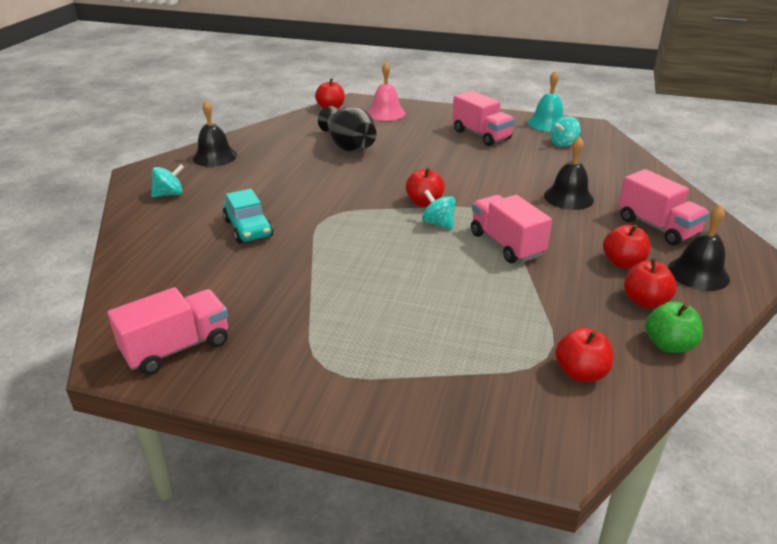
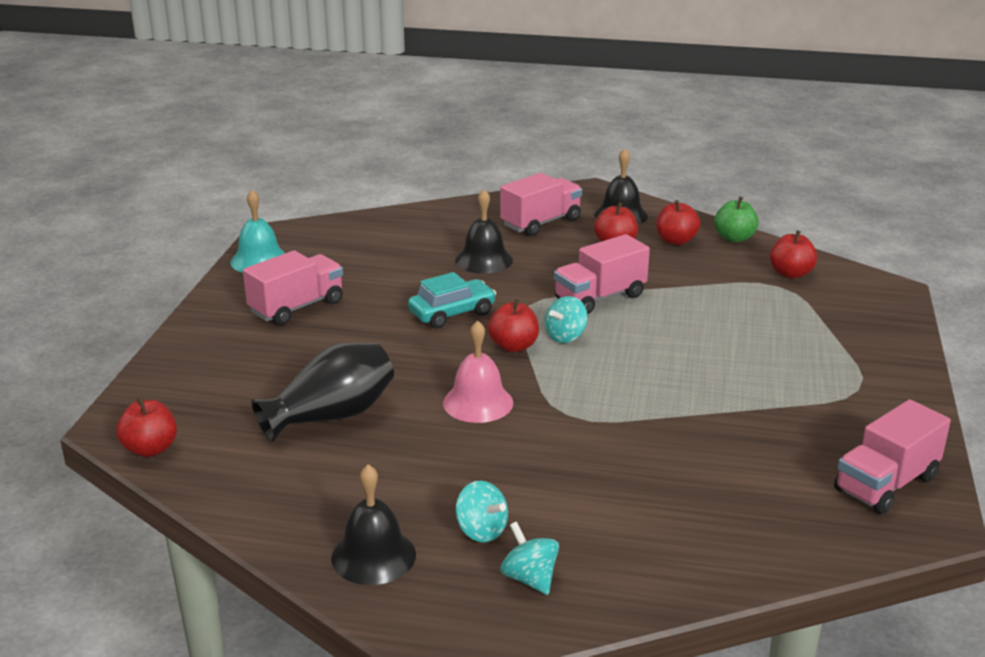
camera: 95 degrees left, 5 degrees down
pink truck [108,287,228,375] -> pink truck turned 90 degrees counterclockwise [834,399,951,514]
turquoise car [223,189,273,243] -> turquoise car moved to [408,272,496,328]
pink bell [367,62,405,121] -> pink bell moved to [443,320,513,423]
turquoise spinning top [550,116,580,147] -> turquoise spinning top moved to [455,481,508,542]

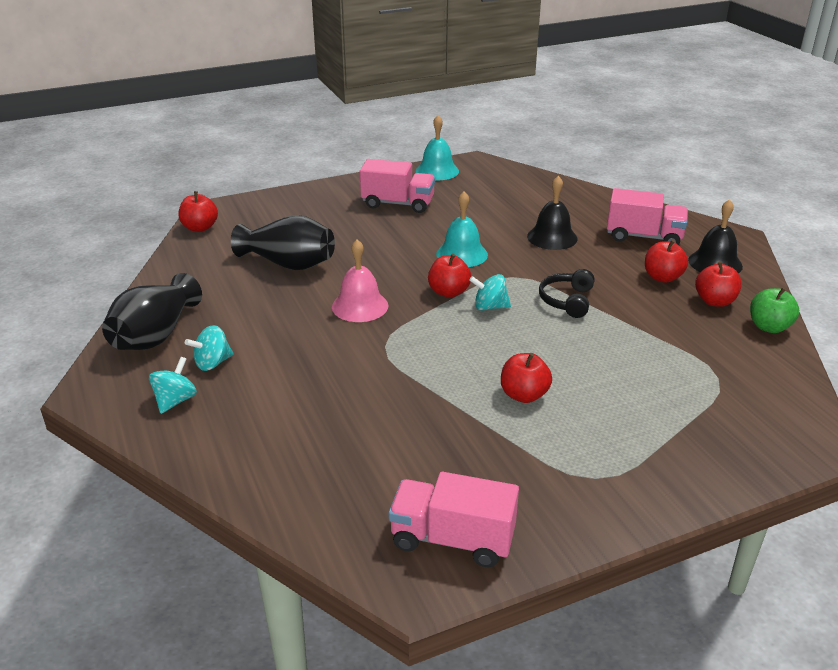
camera: 55 degrees right, 5 degrees up
black bell [331,464,416,585] -> black vase [102,273,202,350]
turquoise car [408,272,496,328] -> turquoise bell [436,191,488,267]
turquoise spinning top [455,481,508,542] -> turquoise spinning top turned 45 degrees clockwise [185,325,234,371]
pink truck [554,234,650,315] -> black headphones [539,269,595,318]
red apple [770,230,817,278] -> red apple moved to [501,353,552,403]

